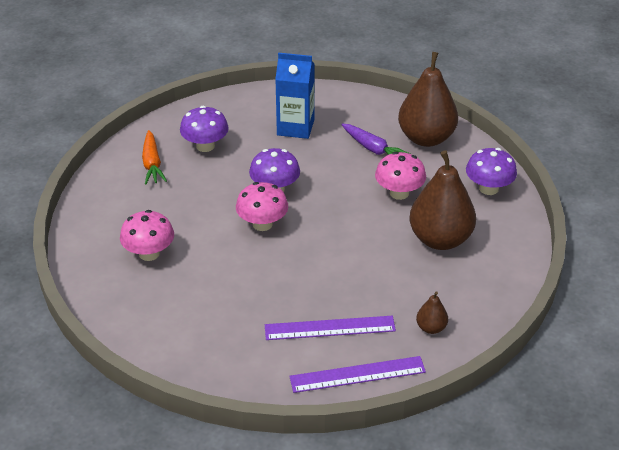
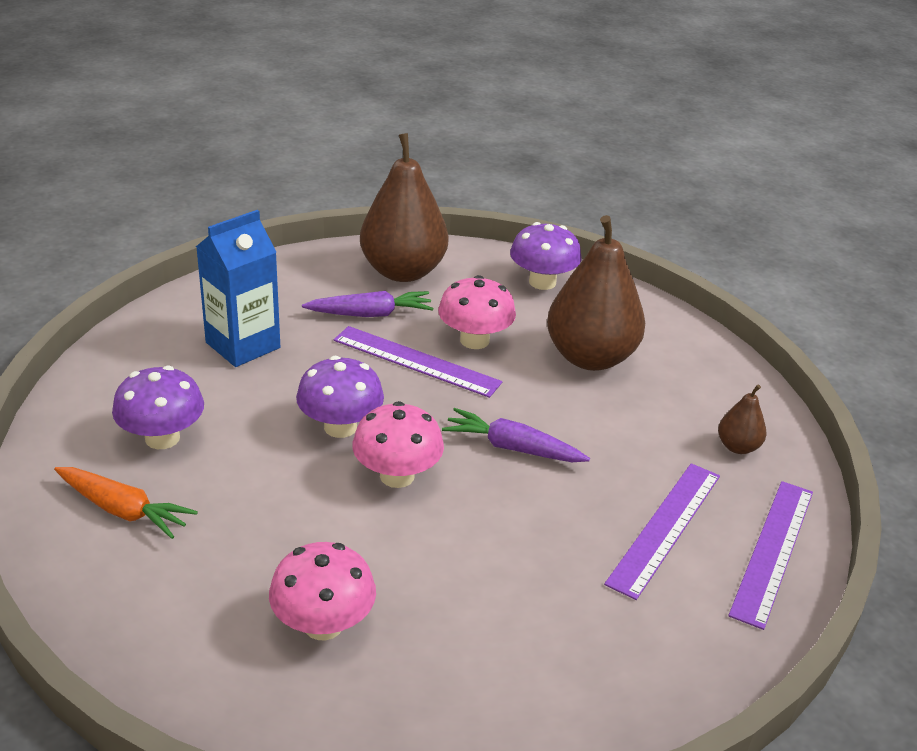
camera: 55 degrees left, 5 degrees down
none -> purple ruler [334,326,502,398]
none -> purple carrot [442,408,590,462]

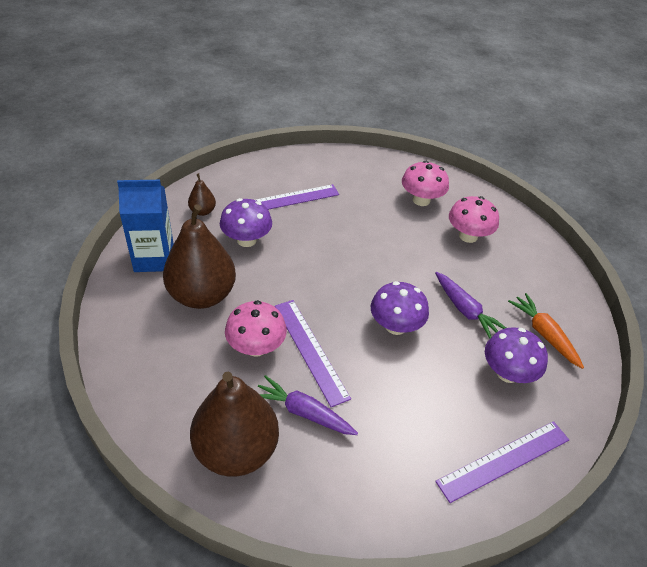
camera: 145 degrees left, 10 degrees up
blue carton [196,210,280,367] -> blue carton moved to [117,180,174,272]
pink mushroom [352,401,444,488] -> pink mushroom moved to [402,161,449,206]
purple carrot [442,408,590,462] -> purple carrot moved to [435,272,506,339]
purple mushroom [510,222,582,290] -> purple mushroom moved to [220,198,272,247]
purple ruler [728,481,813,630] -> purple ruler moved to [435,421,569,503]

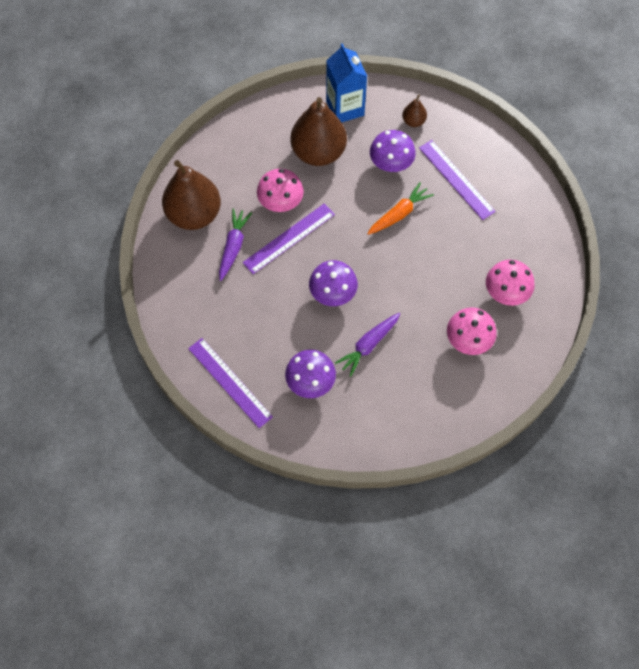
camera: 80 degrees right, 20 degrees up
orange carrot [508,293,584,369] -> orange carrot moved to [367,182,434,235]

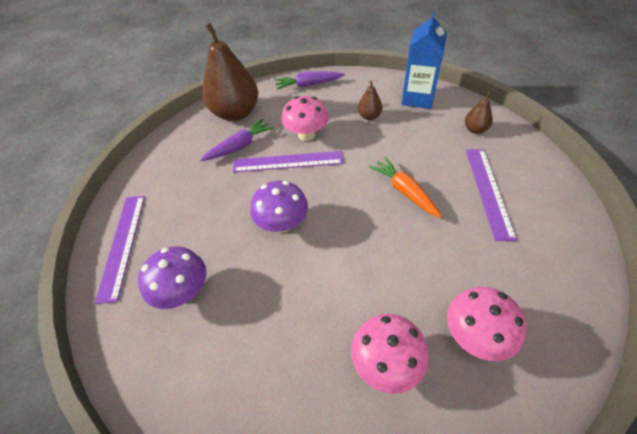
camera: 40 degrees right, 15 degrees down
brown pear [290,97,347,166] -> brown pear [358,81,383,120], size x0.45
purple carrot [335,313,400,377] -> purple carrot moved to [275,71,345,90]
orange carrot [367,182,434,235] -> orange carrot turned 120 degrees counterclockwise [369,157,442,218]
purple mushroom [370,130,416,172] -> none

